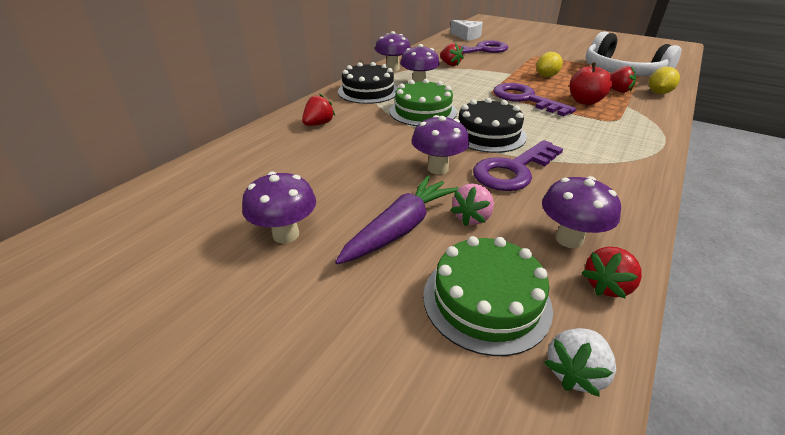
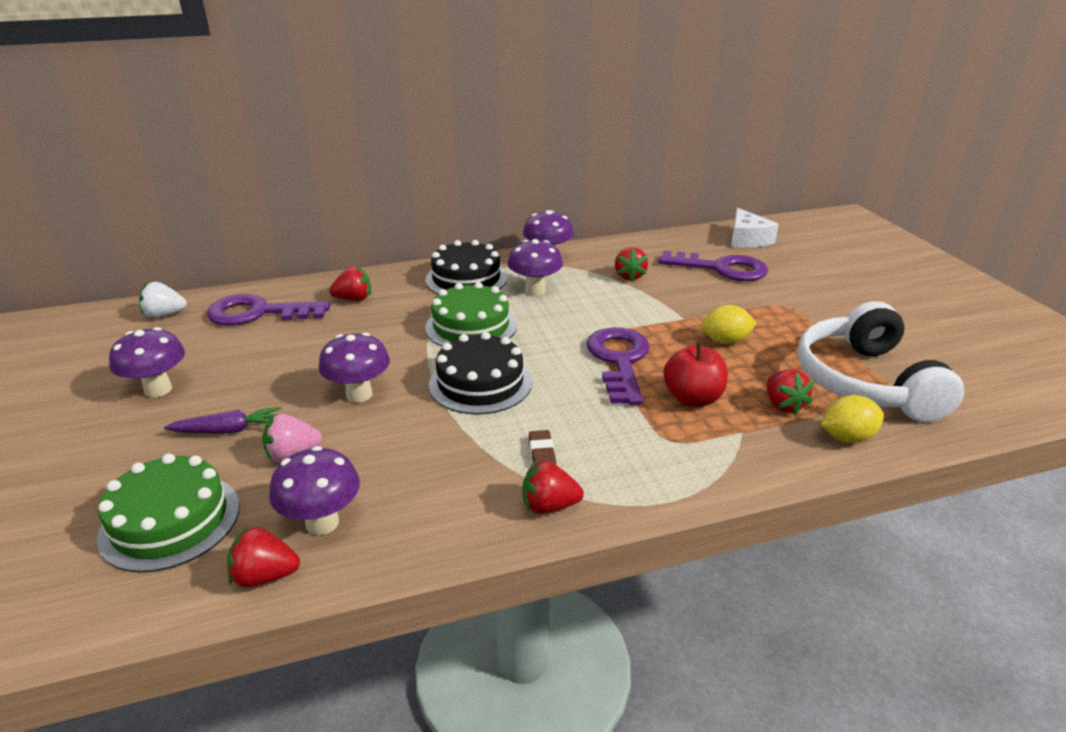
camera: 40 degrees right, 5 degrees down
purple carrot [335,175,459,265] -> purple carrot [164,407,281,434], size x0.63
purple key [473,140,563,191] -> purple key moved to [207,294,330,326]
white strawberry [544,328,616,397] -> white strawberry moved to [139,282,187,318]
none -> red strawberry [523,460,584,514]
none -> brown eraser [529,430,556,465]

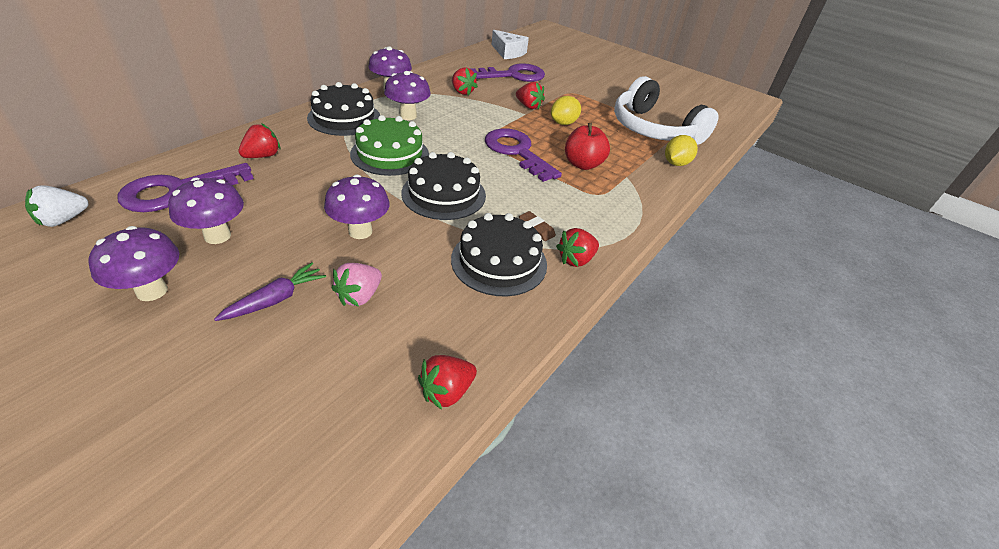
camera: 40 degrees left, 10 degrees up
green cake [97,453,240,573] -> none
purple mushroom [269,446,360,535] -> purple mushroom moved to [168,177,244,244]
red strawberry [767,369,814,415] -> red strawberry moved to [516,82,545,109]
none -> black cake [451,213,547,296]

